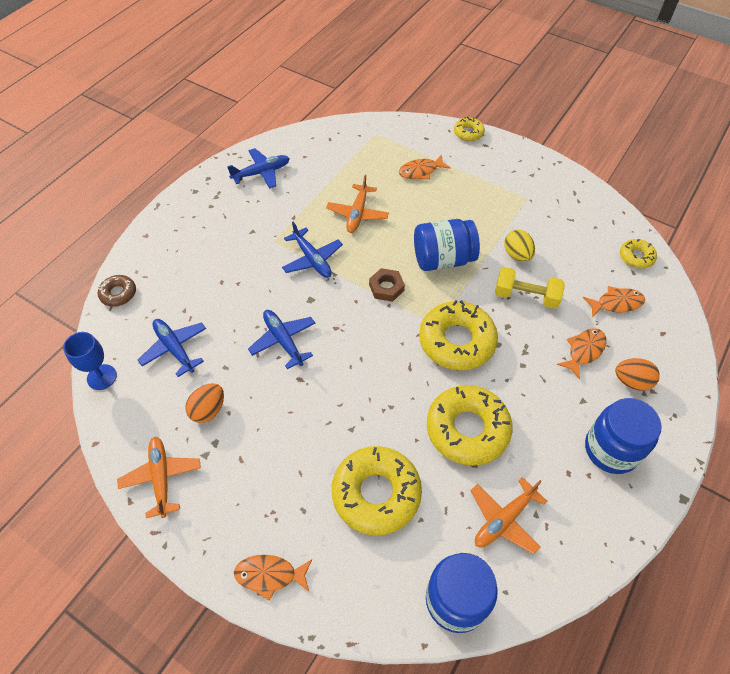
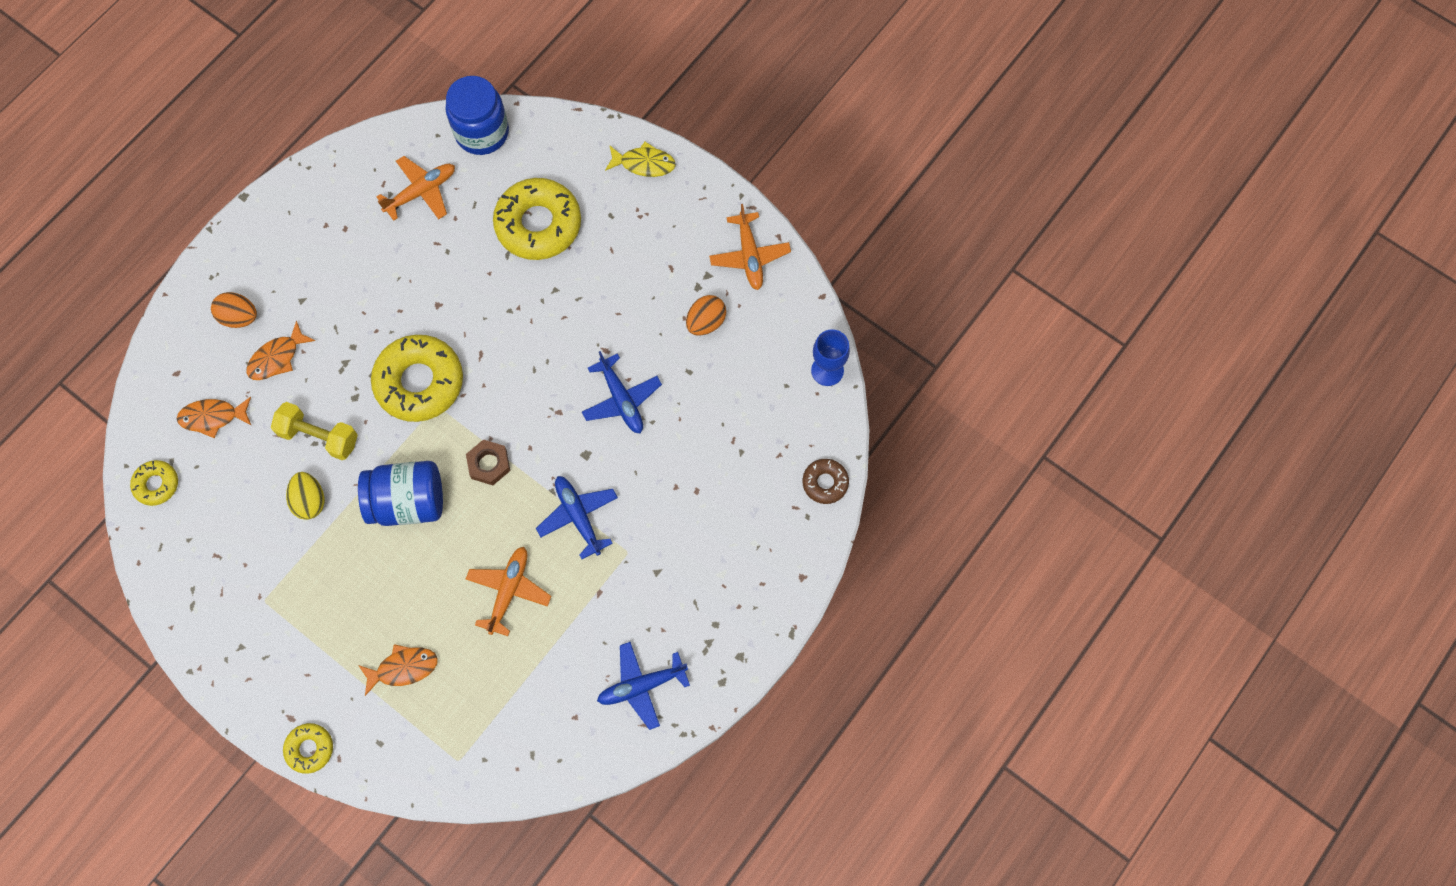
camera: 175 degrees left, 15 degrees up
blue plane [138,319,206,377] -> none
orange fish [234,555,312,601] -> yellow fish [605,142,676,177]
yellow donut [427,385,512,466] -> none
blue jar [585,398,662,474] -> none

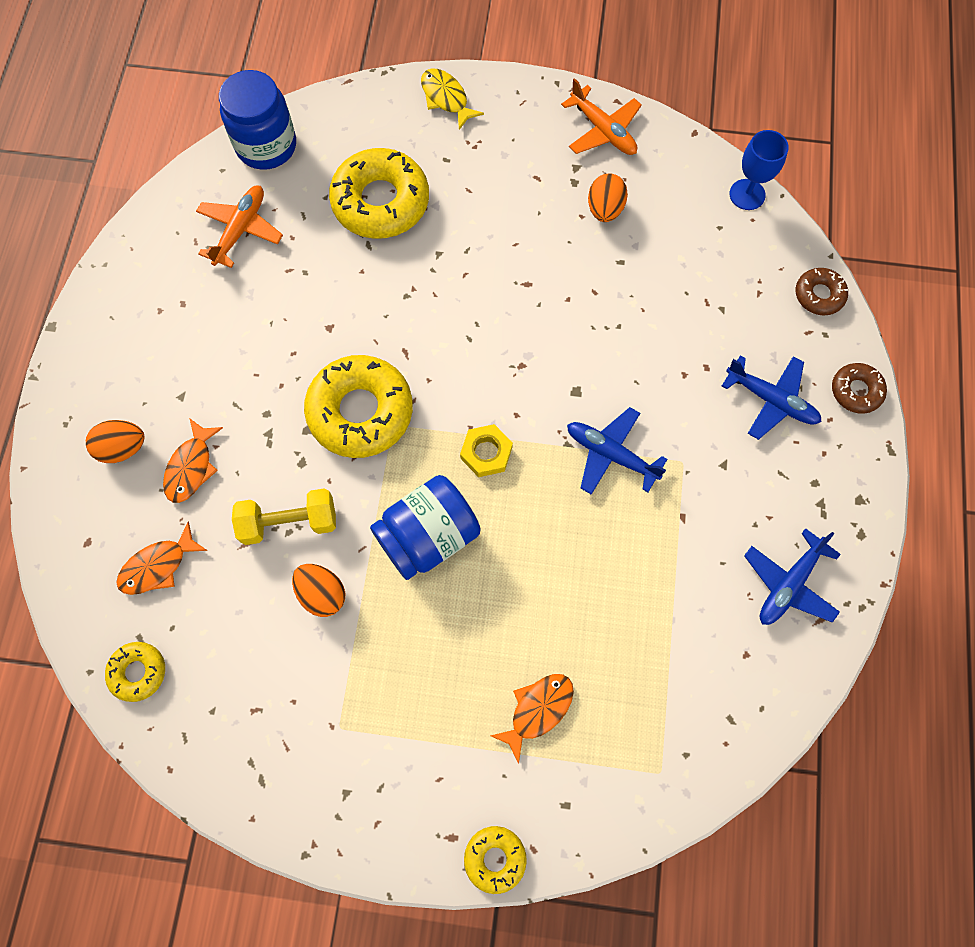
camera: 30 degrees left, 0 degrees up
yellow egg [286,472,324,520] -> orange egg [292,564,345,617]
brown nut [466,439,510,485] -> yellow nut [460,424,513,477]
orange plane [466,547,551,636] -> none
blue plane [582,351,662,433] -> blue plane moved to [722,355,822,440]
yellow fish [605,142,676,177] -> yellow fish turned 105 degrees counterclockwise [421,68,484,130]
none -> brown donut [832,363,887,414]

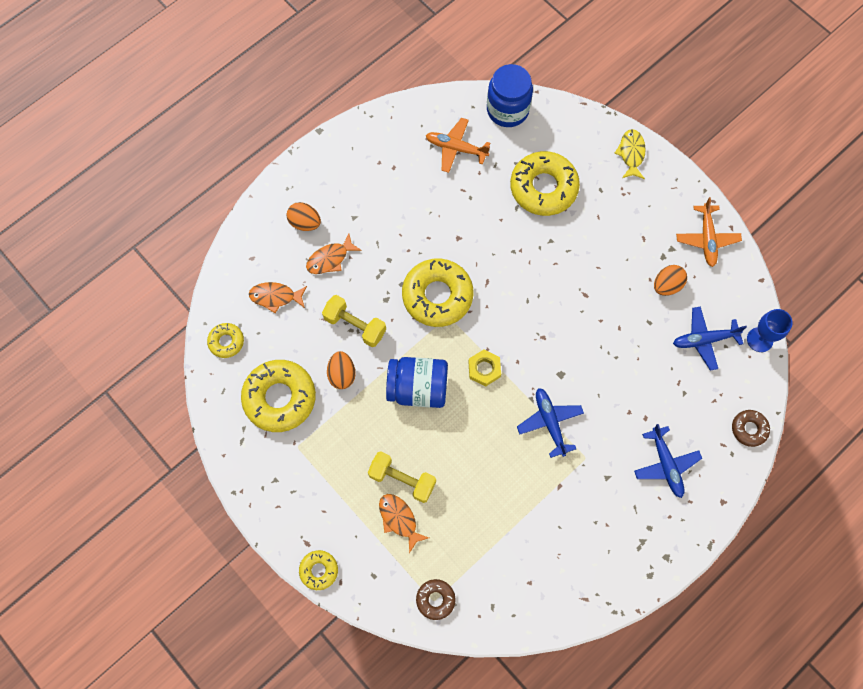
camera: 40 degrees right, 0 degrees up
orange plane [196,185,283,268] -> orange plane turned 135 degrees counterclockwise [426,118,490,173]
orange fish [491,674,574,764] -> orange fish turned 120 degrees counterclockwise [379,494,429,553]
blue plane [744,528,841,625] -> blue plane moved to [673,306,747,371]
brown donut [832,363,887,414] -> brown donut moved to [416,579,456,620]
none -> yellow donut [241,360,316,432]
none -> yellow dumbbell [368,452,436,503]

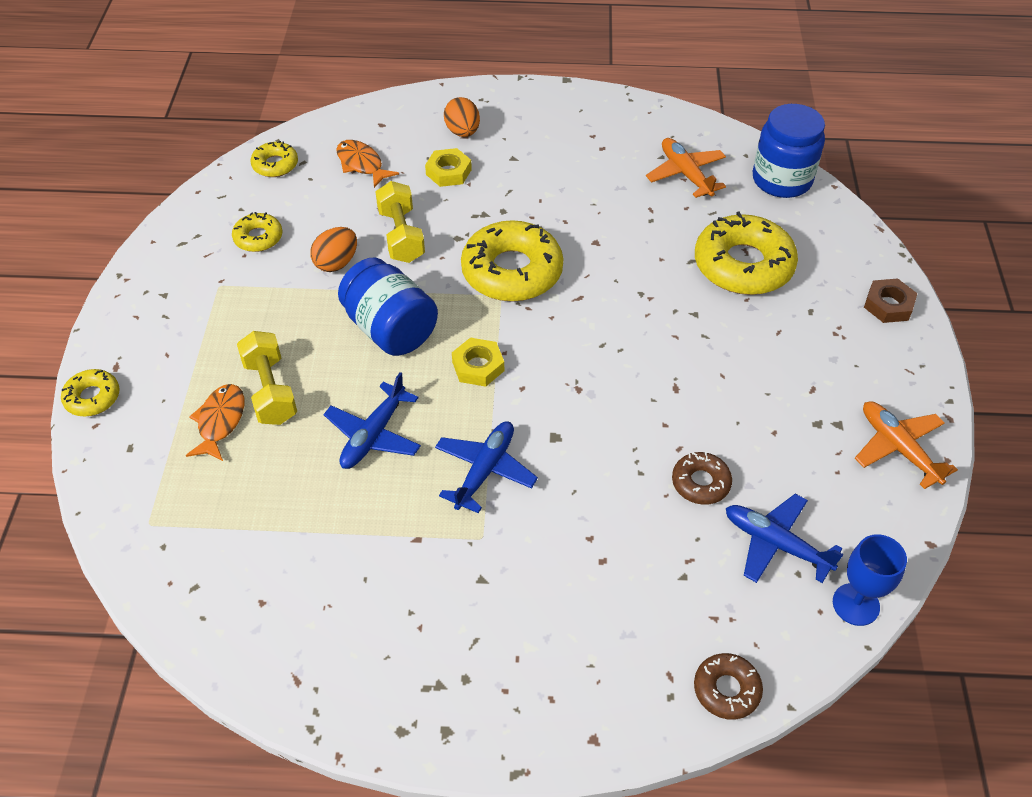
camera: 45 degrees right, 20 degrees down
yellow donut [241,360,316,432] -> yellow donut [232,212,282,252], size x0.50
orange fish [306,234,362,274] -> yellow nut [425,148,472,187]
brown donut [416,579,456,620] -> brown donut moved to [672,451,732,505]
yellow fish [615,129,646,179] -> brown nut [864,278,918,323]
blue plane [634,424,702,498] -> blue plane moved to [324,372,421,469]
orange egg [654,265,687,296] -> none
orange plane [676,197,742,267] -> orange plane turned 105 degrees clockwise [855,401,958,489]

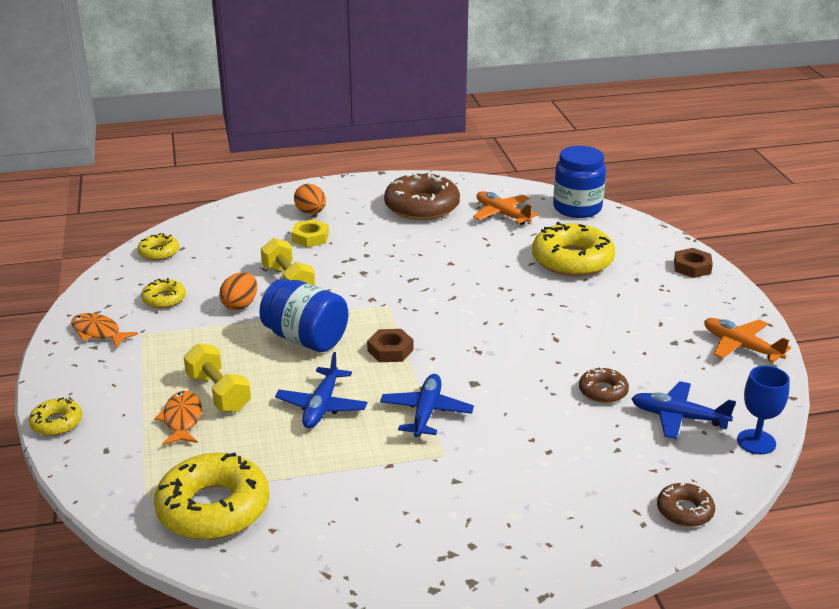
camera: 15 degrees left, 20 degrees down
orange fish [336,140,399,188] -> orange fish moved to [71,313,138,348]
yellow nut [452,338,504,387] -> brown nut [367,329,413,362]
yellow donut [461,220,563,302] -> yellow donut moved to [154,452,269,540]
none -> brown donut [384,171,460,220]

